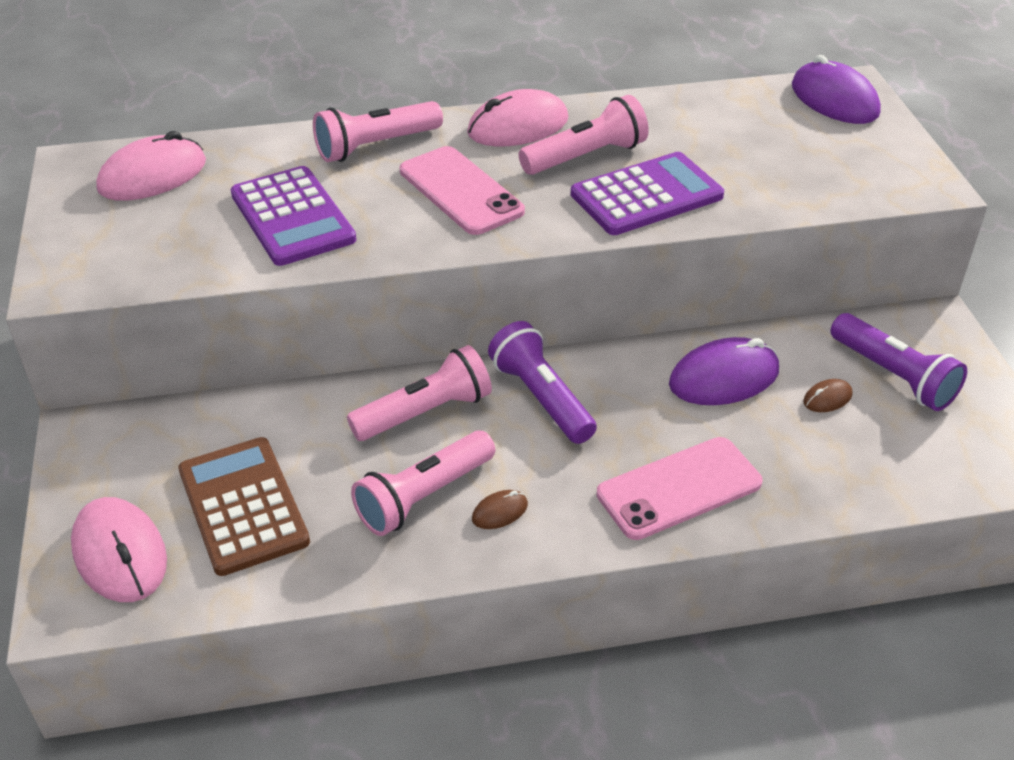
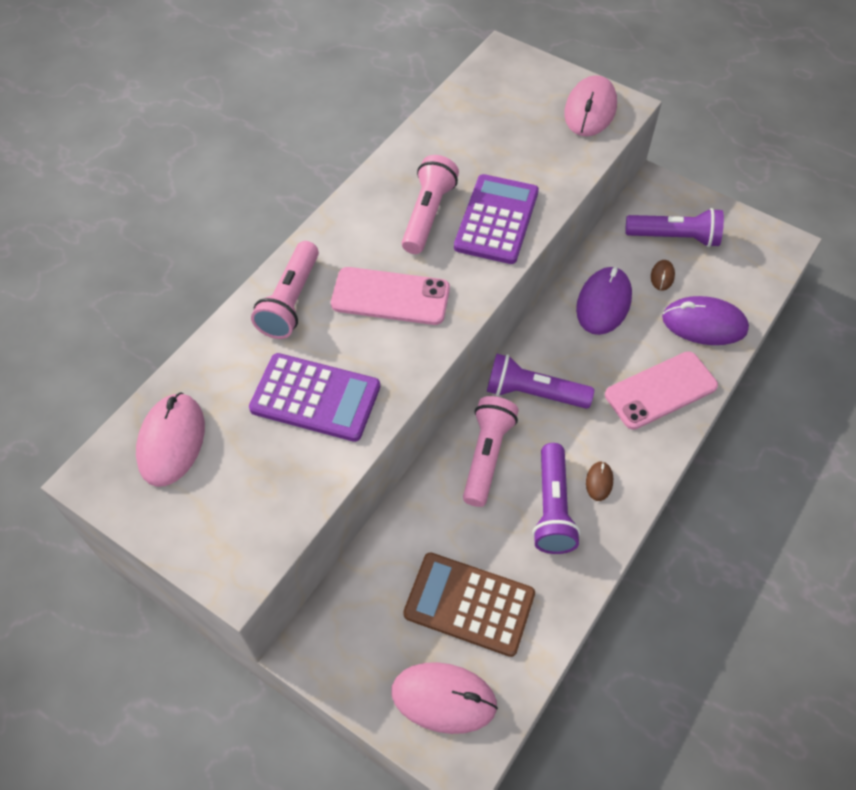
camera: 45 degrees left, 15 degrees up
pink flashlight [351,430,495,536] -> purple flashlight [532,443,580,554]
pink mouse [467,89,568,146] -> pink mouse moved to [564,75,617,137]
pink phone [596,437,762,540] -> pink phone turned 45 degrees clockwise [605,351,718,430]
purple mouse [792,55,881,124] -> purple mouse moved to [662,296,749,345]

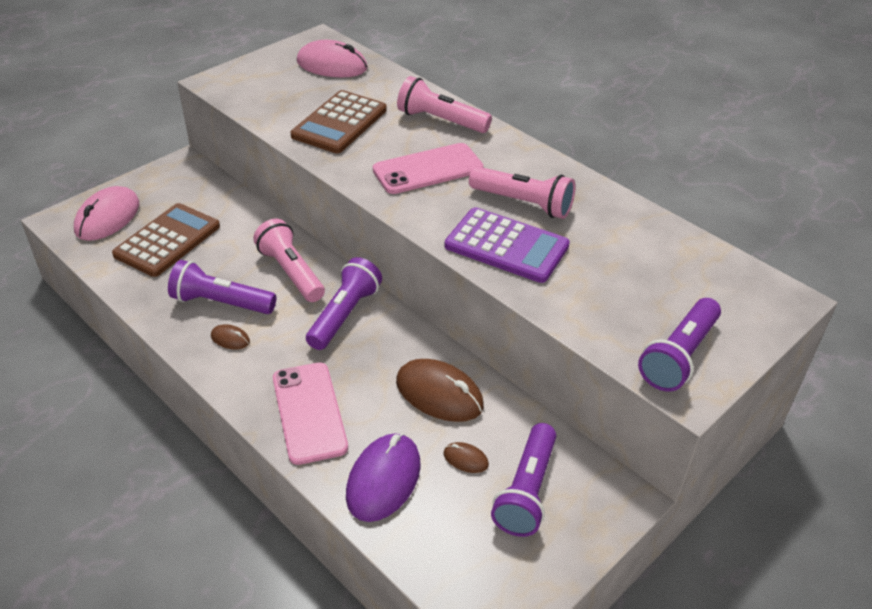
camera: 100 degrees right, 15 degrees down
purple calculator [249,353,380,442] -> brown calculator [290,90,387,153]
pink phone [331,267,450,325] -> pink phone turned 45 degrees clockwise [373,143,484,194]
pink flashlight [463,396,519,507] -> pink flashlight turned 150 degrees counterclockwise [253,218,325,302]
pink mouse [564,75,617,137] -> purple flashlight [638,298,721,391]
purple mouse [576,267,632,335] -> brown mouse [396,359,484,422]

